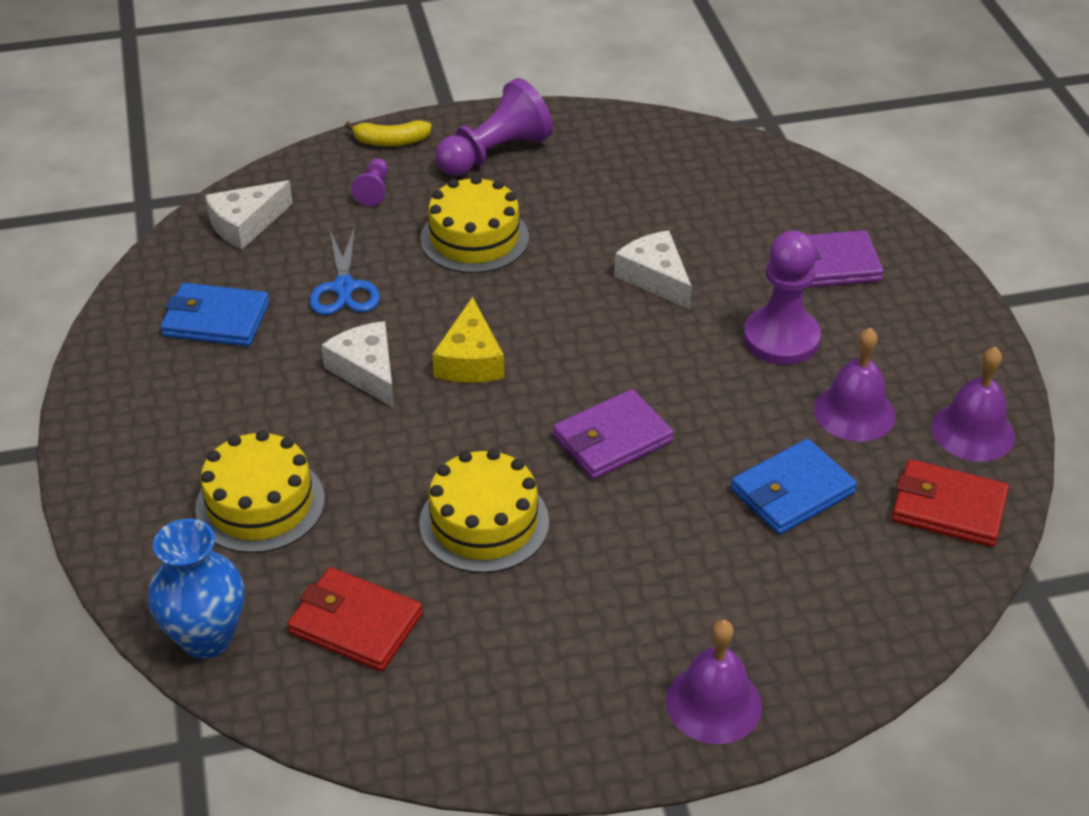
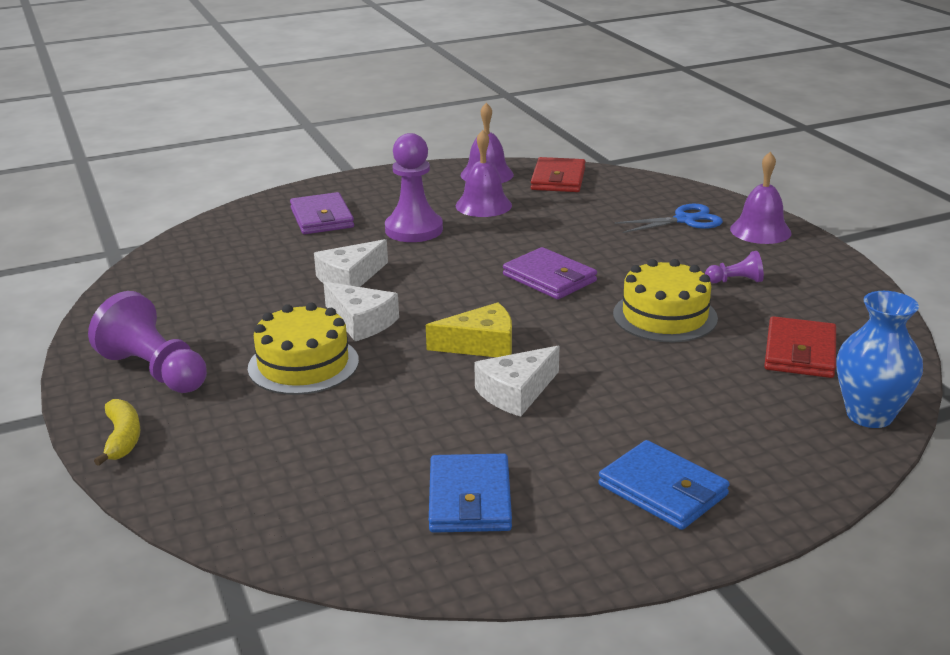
camera: 100 degrees left, 15 degrees down
yellow cake [195,430,325,553] -> none
white cheese [205,180,293,250] -> white cheese moved to [323,282,399,341]
blue scissors [309,227,380,315] -> blue scissors moved to [615,204,723,233]
purple pawn [351,158,388,206] -> purple pawn moved to [705,251,764,283]
blue wallet [731,439,857,535] -> blue wallet moved to [598,440,730,530]

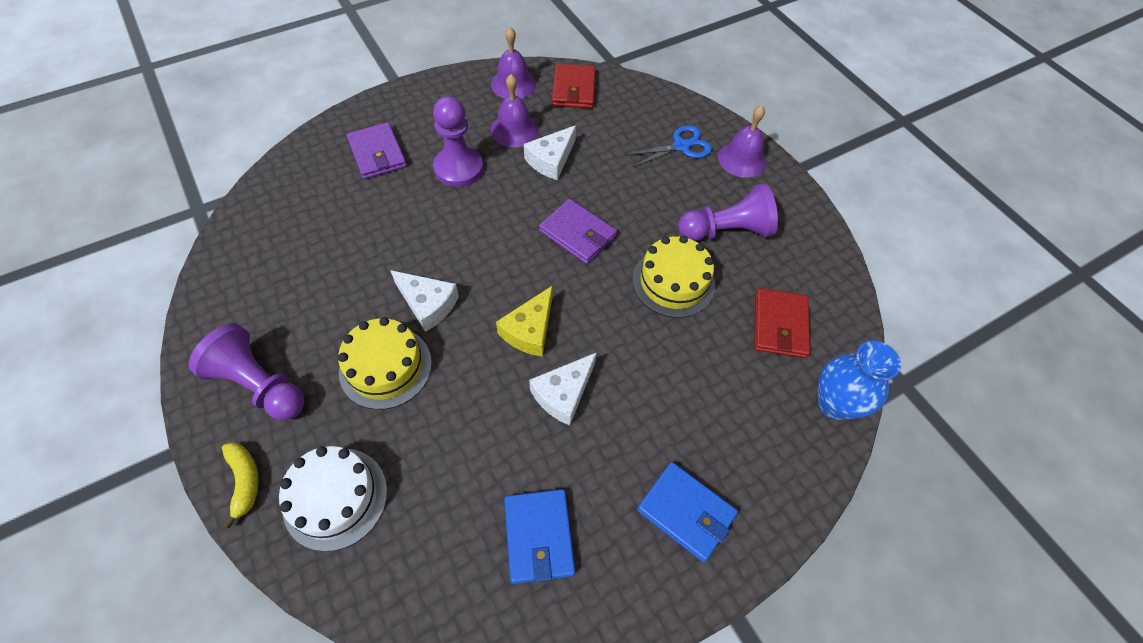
camera: 10 degrees left, 30 degrees up
white cheese [314,239,388,287] -> white cheese moved to [524,125,576,180]
yellow cheese [426,302,512,357] -> yellow cheese turned 135 degrees clockwise [496,286,552,357]
purple pawn [705,251,764,283] -> purple pawn [678,183,778,241], size x2.05
none -> white cake [279,446,387,552]

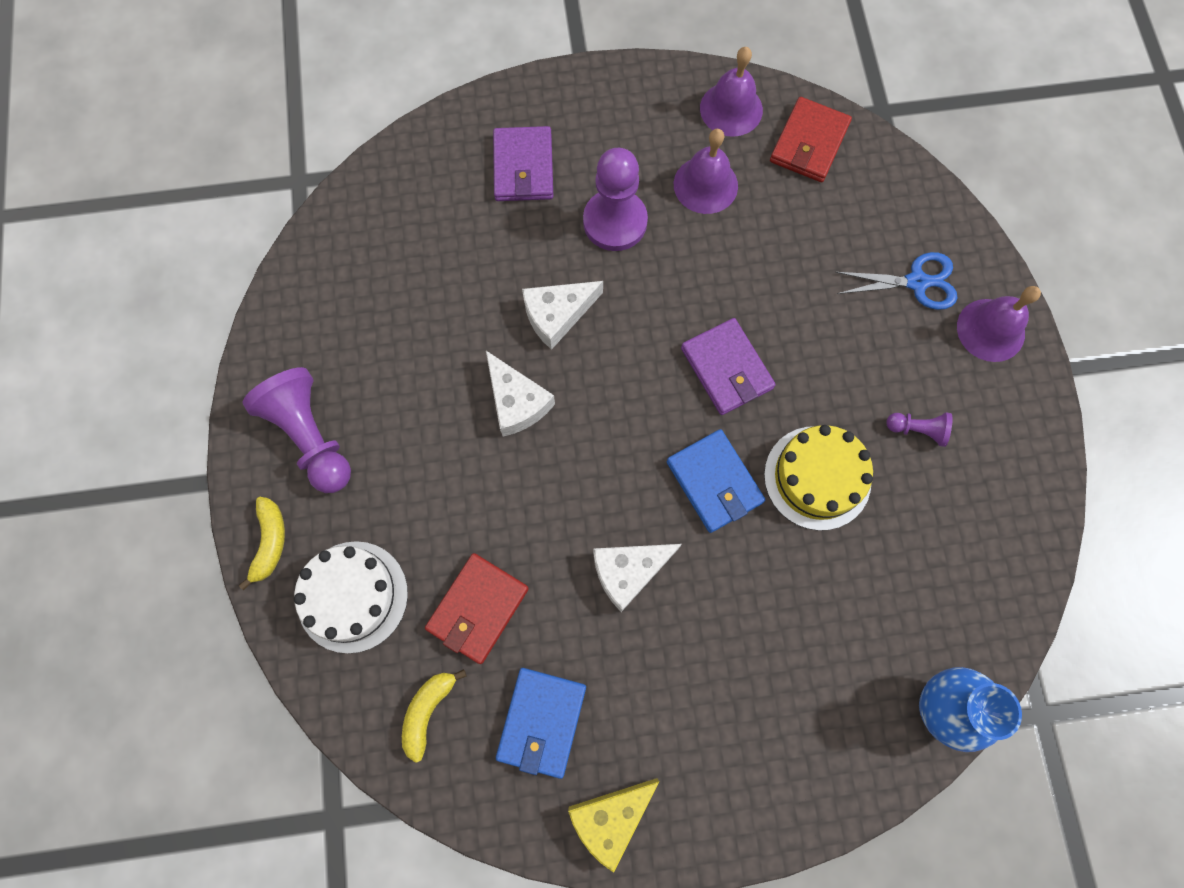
camera: 25 degrees right, 15 degrees up
yellow cake [338,317,432,410] -> none
yellow cheese [496,286,552,357] -> yellow cheese moved to [568,778,660,873]
white cheese [524,125,576,180] -> white cheese moved to [522,281,603,350]
blue wallet [637,462,738,562] -> blue wallet moved to [667,429,765,533]
purple pawn [678,183,778,241] -> purple pawn [887,412,953,447], size x0.49
red wallet [754,288,810,358] -> red wallet moved to [425,553,529,664]
none -> yellow banana [402,669,466,763]

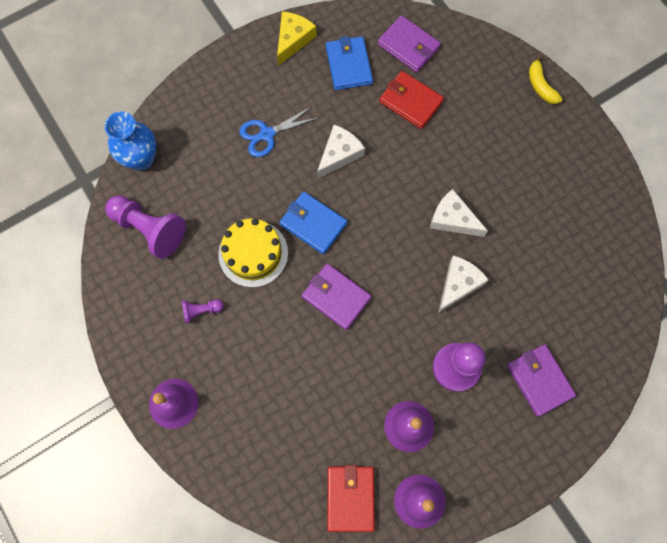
camera: 155 degrees right, 0 degrees up
purple pawn [242,367,351,493] -> purple pawn moved to [105,195,186,259]
white cake [294,541,408,653] -> none
yellow banana [402,669,466,763] -> purple wallet [378,15,441,72]
red wallet [425,553,529,664] -> red wallet turned 60 degrees counterclockwise [379,71,444,129]
blue scissors [835,252,958,310] -> blue scissors moved to [239,106,318,157]

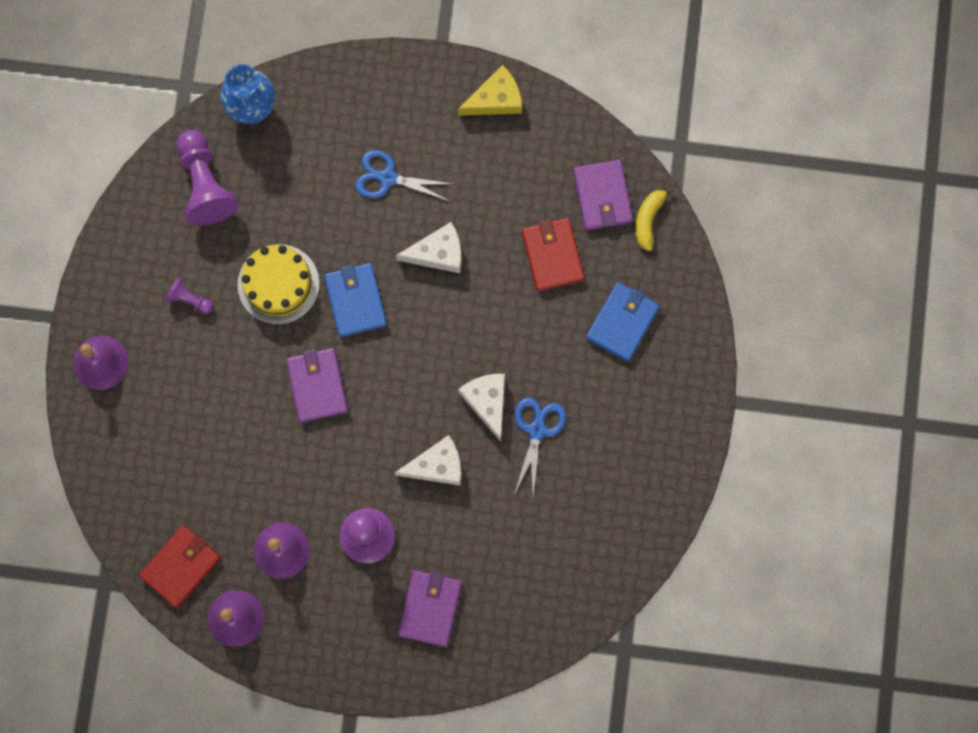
camera: 40 degrees right, 5 degrees up
blue wallet [326,36,373,90] -> blue wallet moved to [586,282,660,362]
yellow banana [529,55,562,104] -> yellow banana moved to [635,187,674,251]
none -> blue scissors [515,397,566,496]

